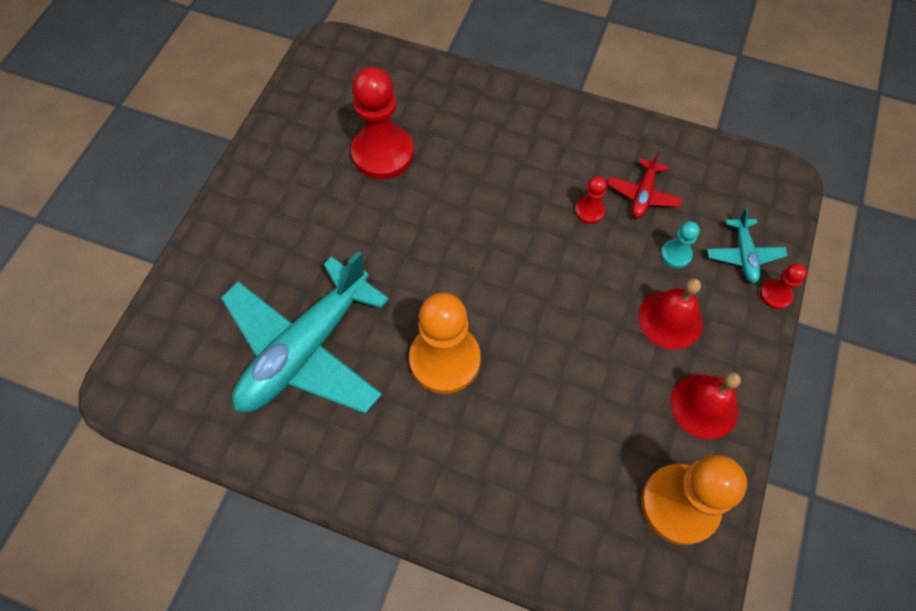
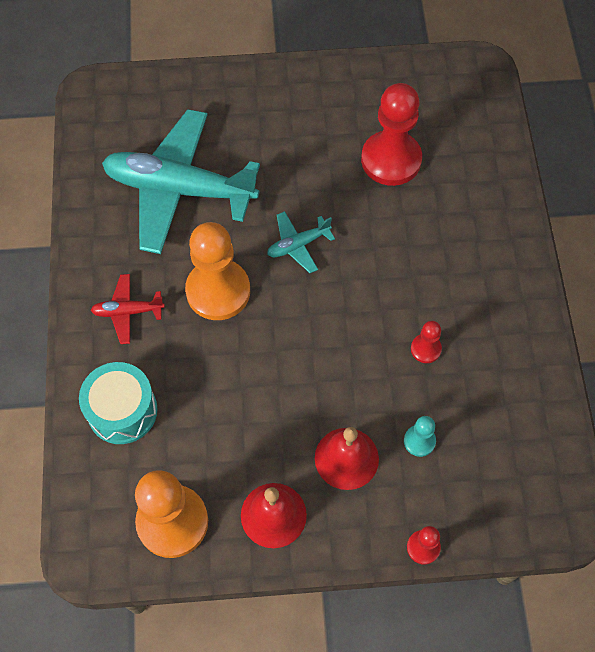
camera: 65 degrees right, 0 degrees up
red plane [607,151,683,218] -> red plane moved to [91,274,165,344]
turquoise plane [707,208,788,283] -> turquoise plane moved to [267,211,335,273]
none -> turquoise drum [79,362,158,444]

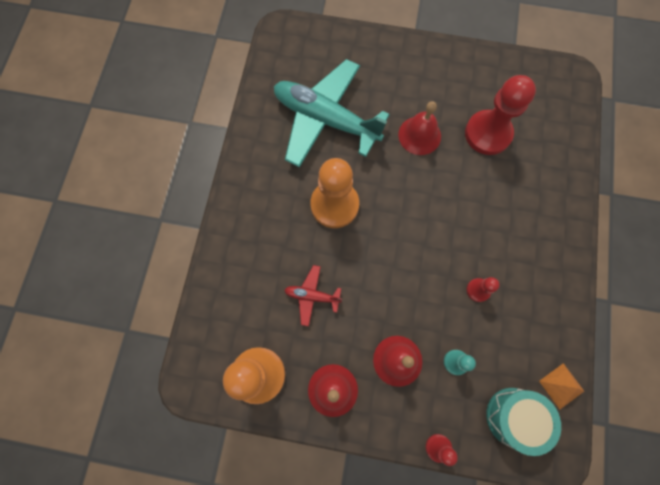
camera: 15 degrees right, 10 degrees up
turquoise drum [79,362,158,444] -> turquoise drum moved to [486,388,561,456]
red plane [91,274,165,344] -> red plane moved to [285,265,342,326]
turquoise plane [267,211,335,273] -> none
none -> red bell [398,101,441,155]
none -> orange pyramid [539,363,584,409]

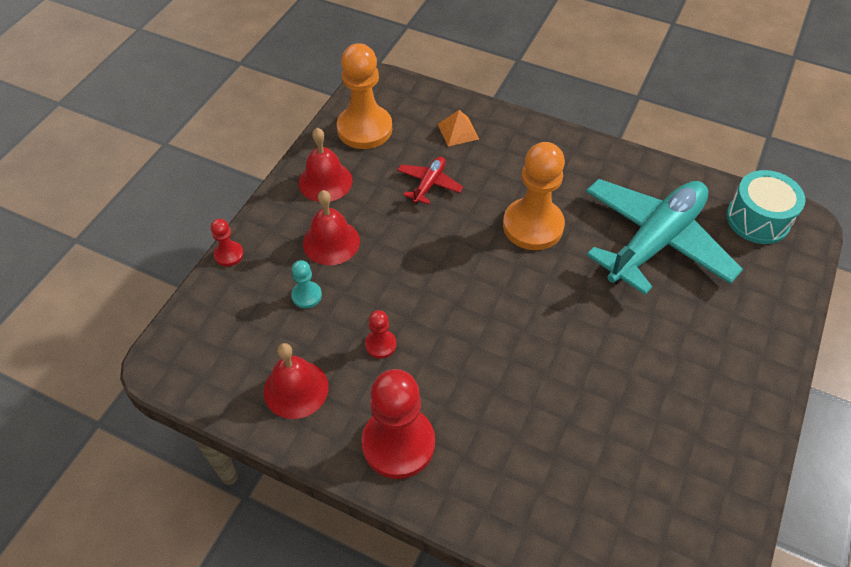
camera: 105 degrees right, 20 degrees down
red bell [398,101,441,155] -> red bell moved to [264,343,329,419]
red pawn [465,75,536,155] -> red pawn moved to [361,369,435,479]
turquoise drum [486,388,561,456] -> turquoise drum moved to [726,170,805,244]
orange pyramid [539,363,584,409] -> orange pyramid moved to [438,110,479,147]

